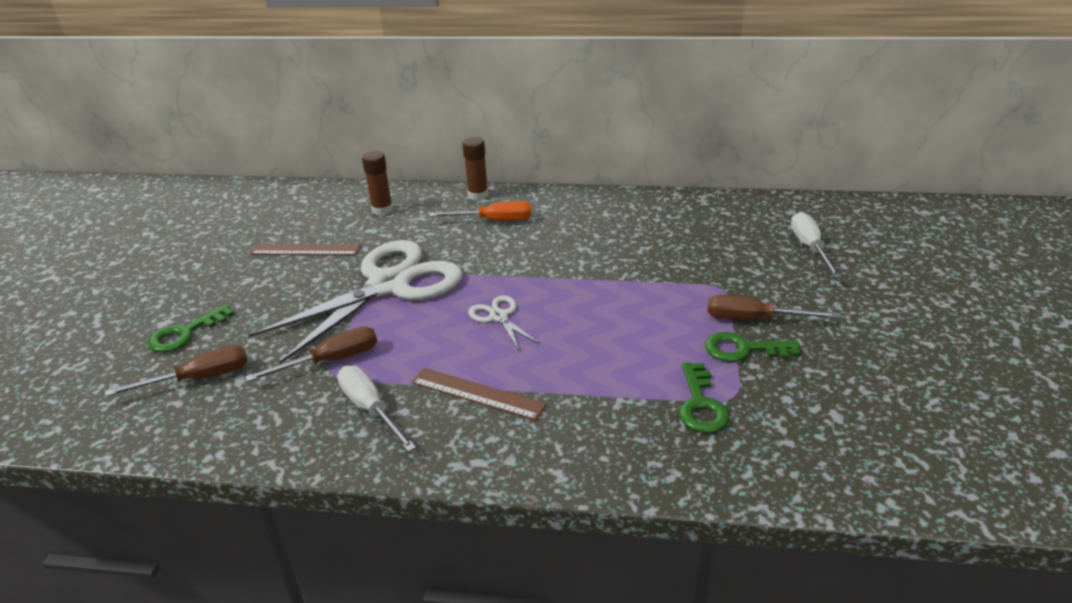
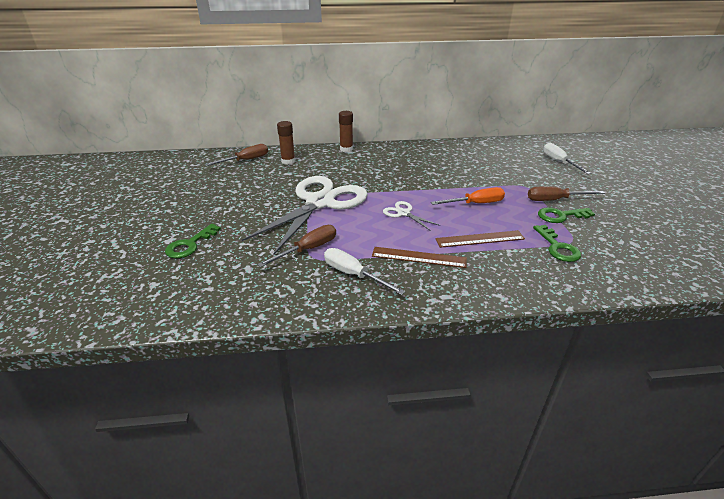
camera: 15 degrees left, 0 degrees up
brown screwdriver [105,346,248,397] -> brown screwdriver moved to [205,144,268,166]
brown ruler [250,244,361,256] -> brown ruler moved to [435,230,525,248]
orange screwdriver [429,201,531,221] -> orange screwdriver moved to [431,187,505,205]

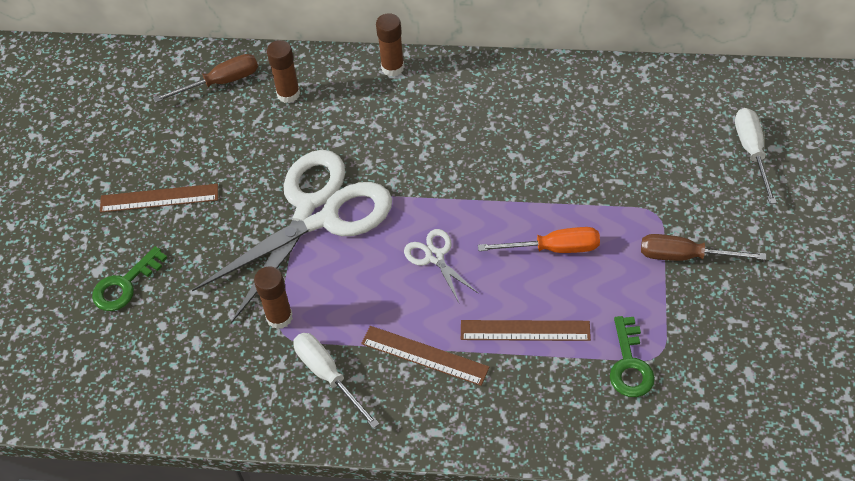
camera: 15 degrees right, 20 degrees up
brown screwdriver [257,225,336,267] -> brown glue stick [254,266,293,329]
green key [538,207,595,223] -> none
none -> brown ruler [100,184,218,213]

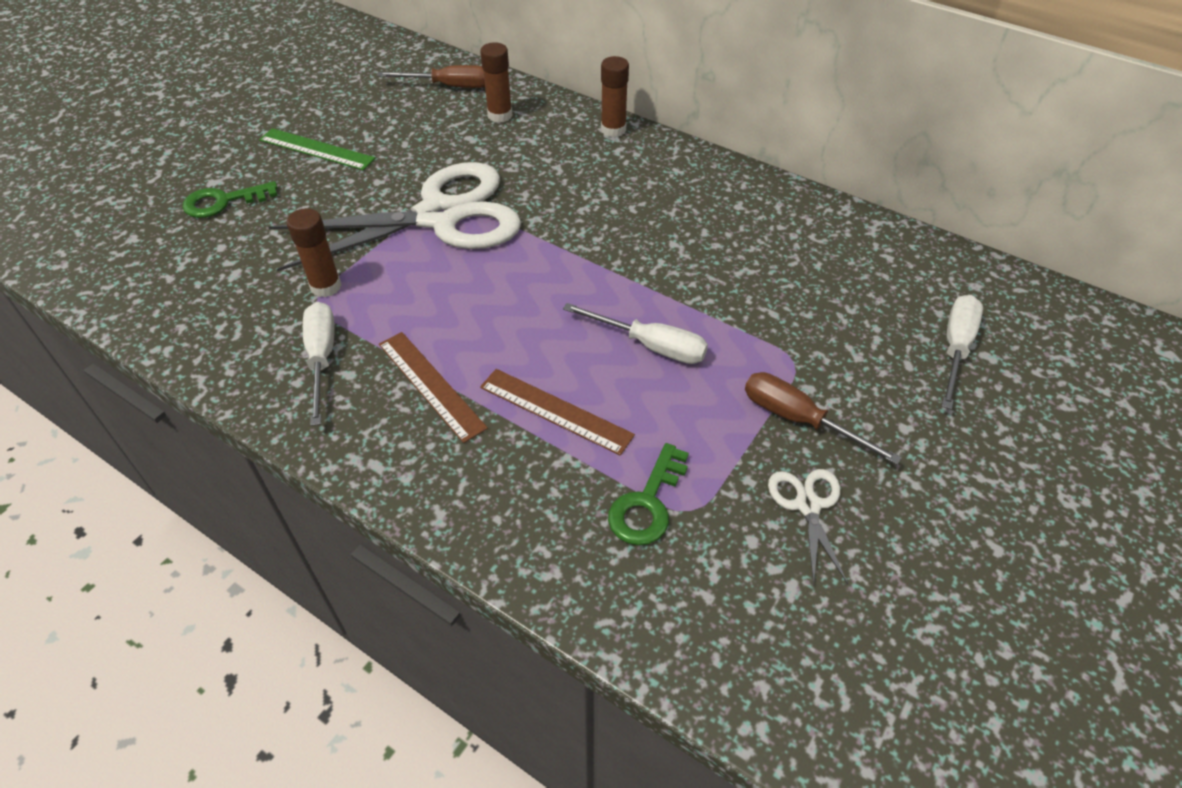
camera: 25 degrees right, 5 degrees down
brown ruler [100,184,218,213] -> green ruler [259,128,375,170]
white scissors [404,229,479,303] -> white scissors moved to [768,469,848,586]
orange screwdriver [478,227,600,253] -> white screwdriver [563,303,708,364]

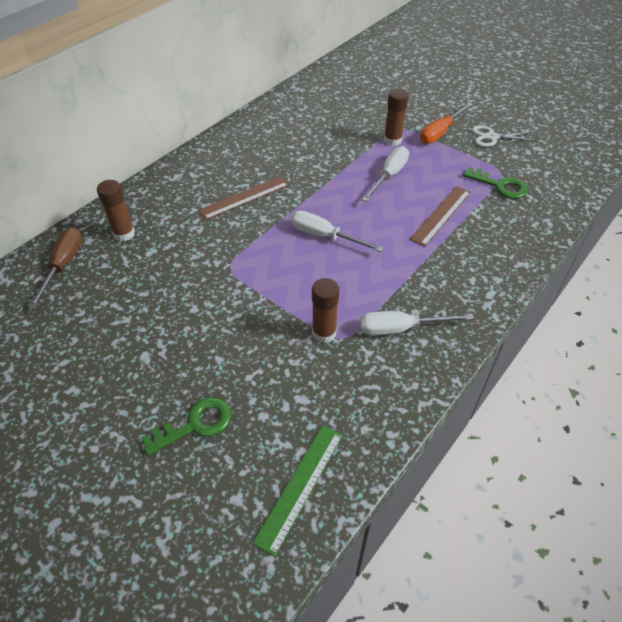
camera: 85 degrees left, 0 degrees up
green key [183,181,278,218] -> green key turned 105 degrees counterclockwise [142,397,231,456]
green ruler [259,128,375,170] -> green ruler moved to [253,425,343,556]
white scissors [269,162,521,271] -> none
brown ruler [379,332,488,443] -> brown ruler moved to [198,176,289,220]
brown glue stick [601,56,629,137] -> brown glue stick moved to [384,89,409,146]
brown screwdriver [745,372,902,465] -> orange screwdriver [420,102,473,144]
white screwdriver [941,295,983,410] -> white screwdriver moved to [290,211,384,252]

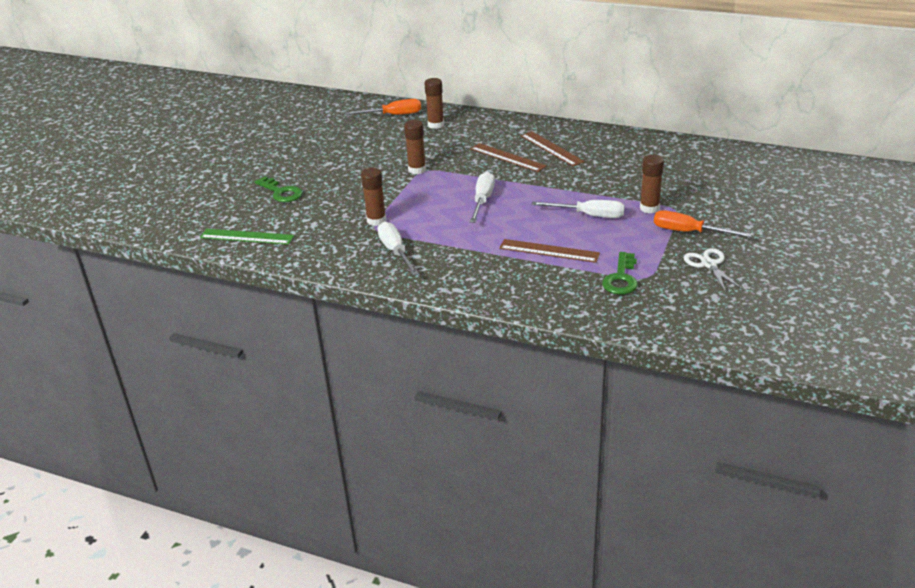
camera: 75 degrees right, 15 degrees down
brown screwdriver [29,228,82,309] -> orange screwdriver [345,99,421,115]
none -> brown glue stick [404,120,426,174]
none -> brown ruler [521,131,585,167]

